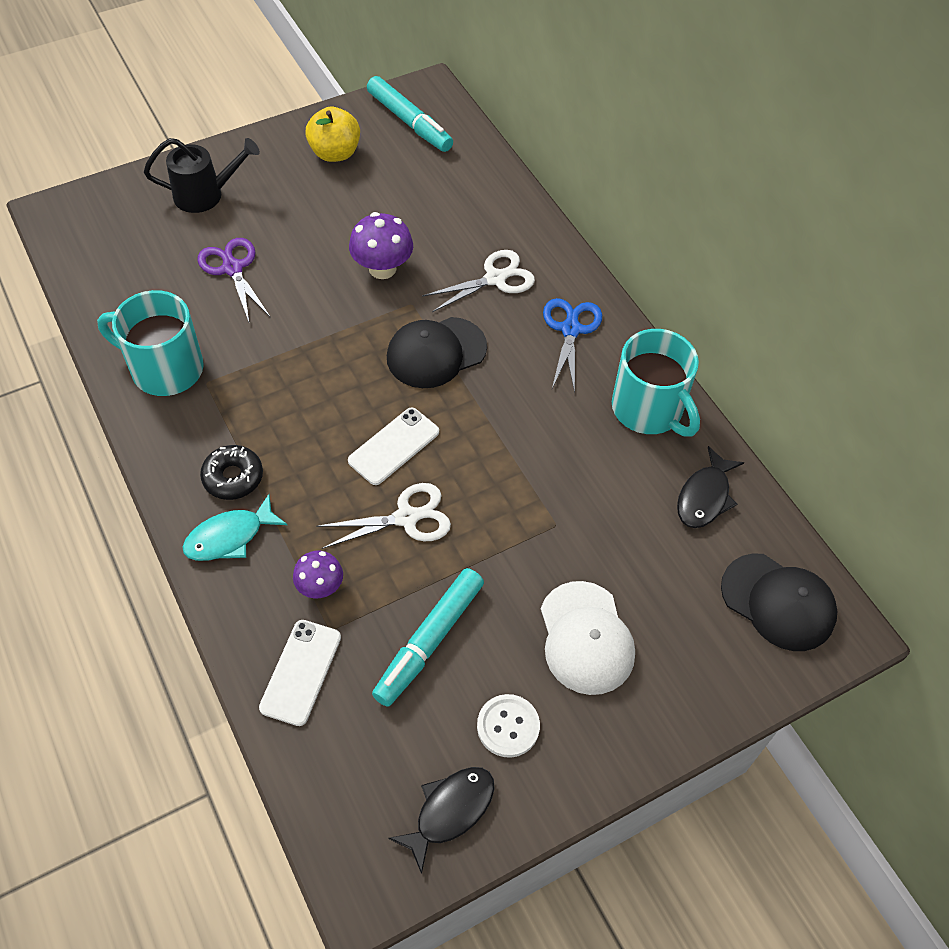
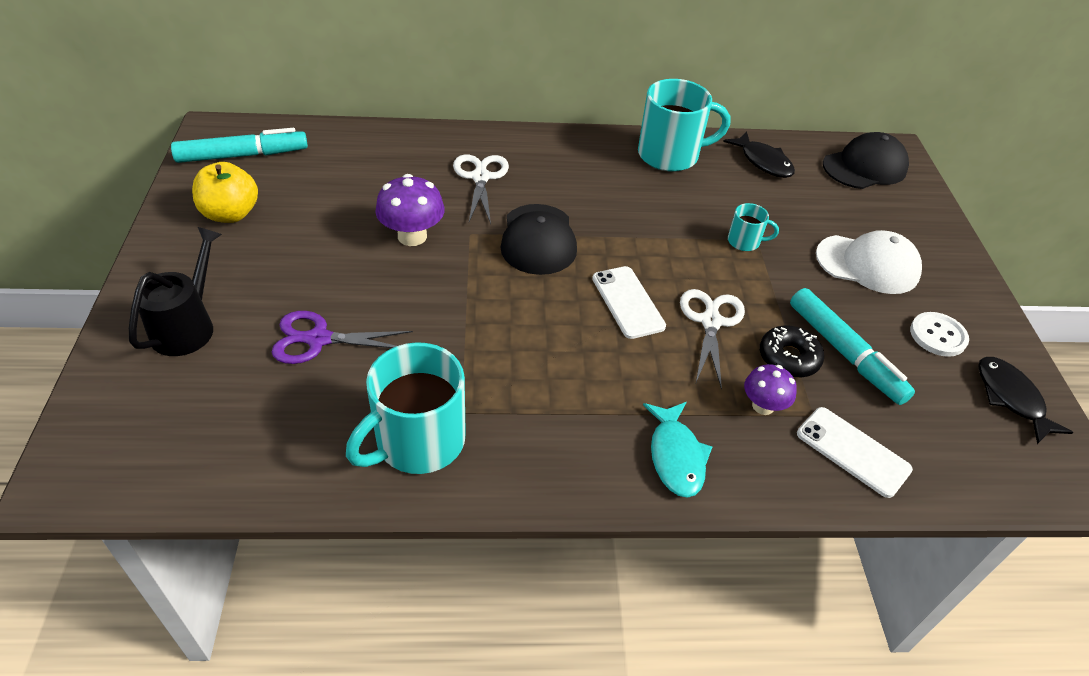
camera: 65 degrees left, 10 degrees down
black donut [200,445,263,500] -> black donut moved to [760,326,824,378]
blue scissors [543,298,602,393] -> none
none -> turquoise mug [728,203,779,251]

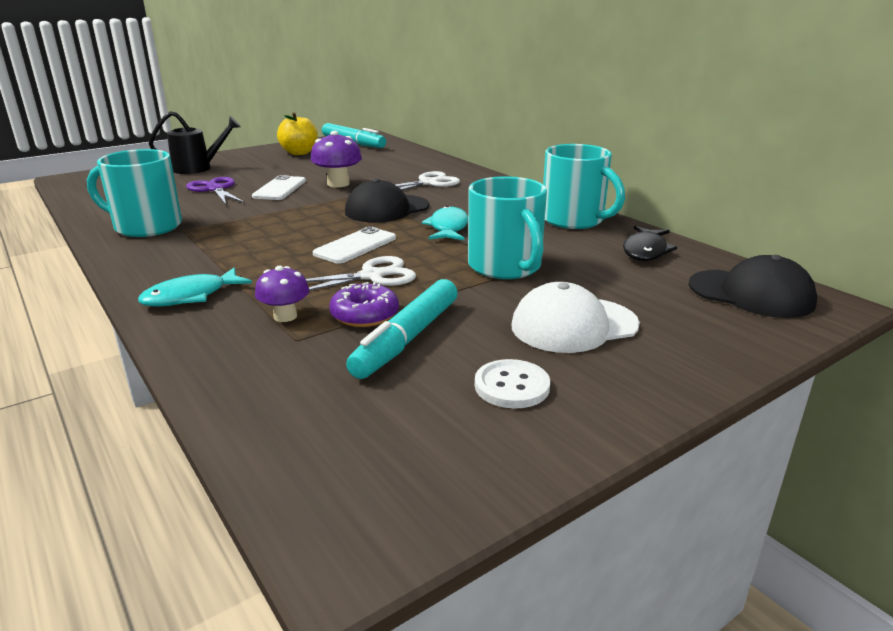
camera: 60 degrees right, 20 degrees down
turquoise mug [728,203,779,251] -> turquoise mug [468,176,547,279], size x2.09
black donut [760,326,824,378] -> purple donut [329,282,399,327]
white phone [797,407,913,498] -> white phone moved to [252,175,306,200]
white cap [816,230,922,294] -> white cap turned 90 degrees clockwise [512,282,640,353]
black fish [978,357,1073,444] -> none
none -> turquoise fish [422,206,468,240]

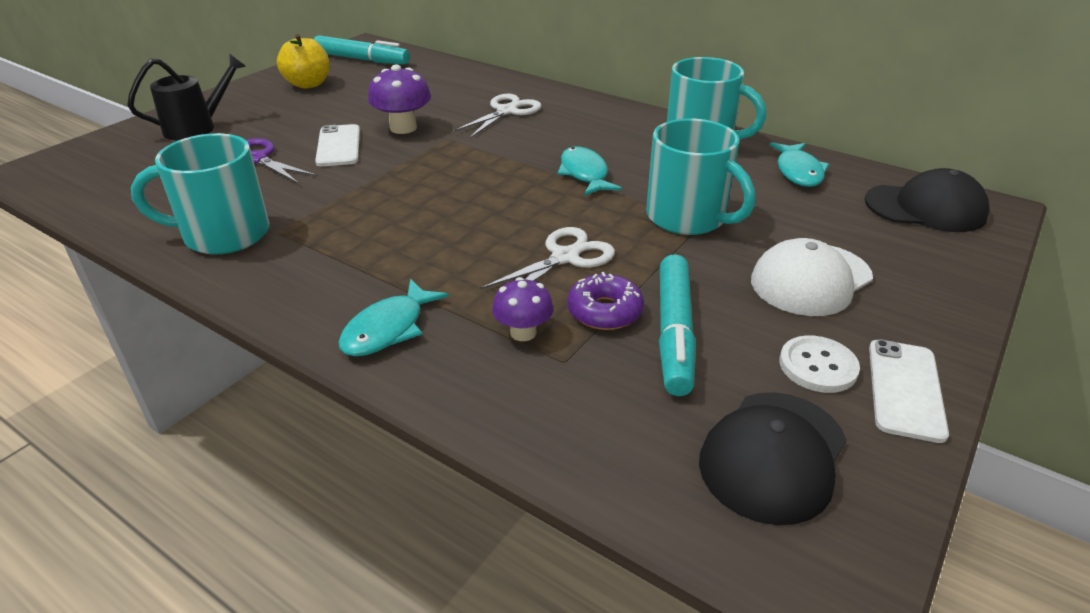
camera: 20 degrees left, 10 degrees up
white phone [313,226,396,264] -> white phone moved to [869,339,949,443]
black cap [345,179,429,223] -> black cap moved to [699,392,847,525]
black fish [623,226,677,261] -> turquoise fish [770,142,829,187]

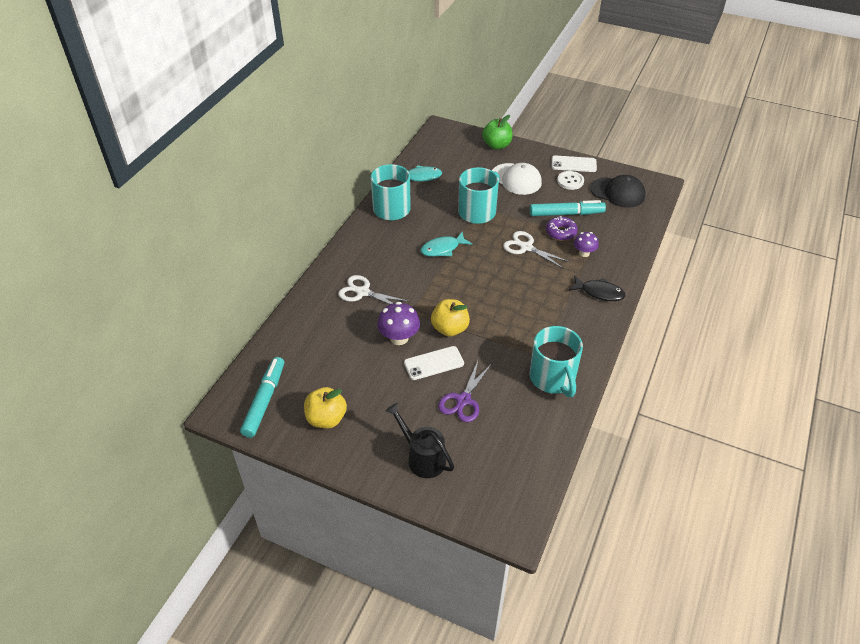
camera: 100 degrees left, 10 degrees up
turquoise fish [338,279,449,356] -> black fish [569,275,625,301]
black cap [865,168,990,232] -> none
none -> yellow apple [431,299,470,336]
none -> green apple [482,115,513,149]

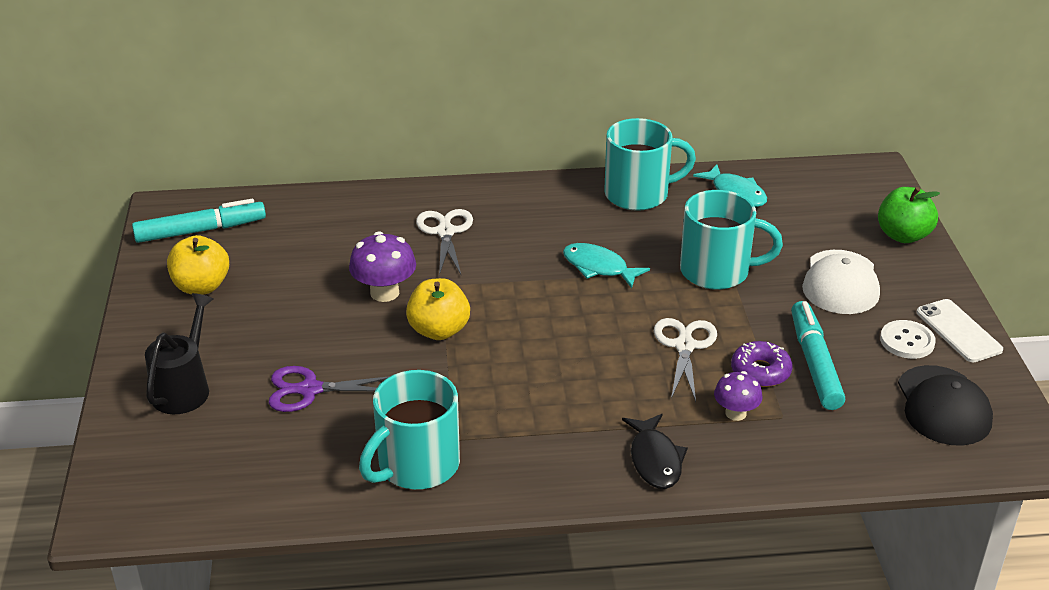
camera: 60 degrees right, 10 degrees down
white phone [404,346,464,380] -> none
turquoise marker [530,200,606,216] -> turquoise marker turned 150 degrees counterclockwise [791,301,845,410]

